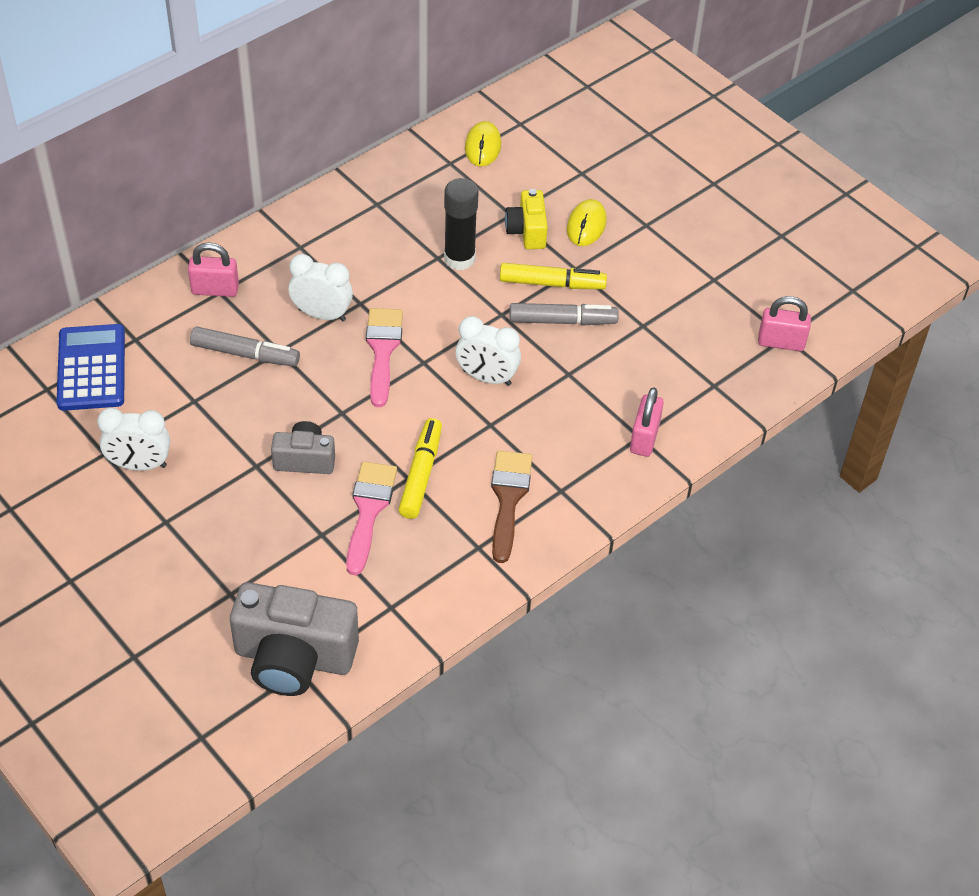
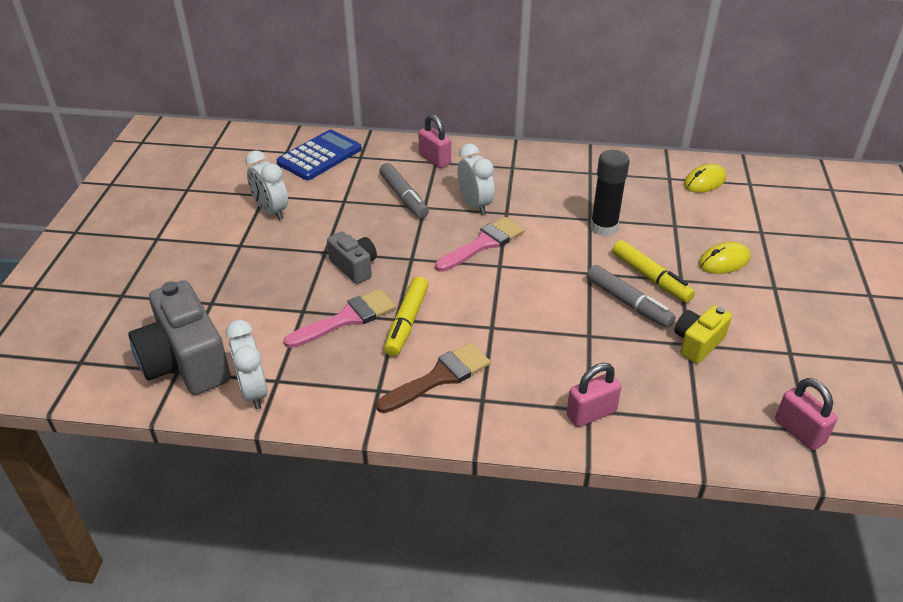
camera: 50 degrees right, 10 degrees down
yellow marker [398,418,442,519] -> yellow marker turned 135 degrees clockwise [384,276,429,357]
white clock [455,316,521,386] -> white clock moved to [226,320,267,409]
yellow camera [505,189,548,249] -> yellow camera moved to [674,305,732,364]

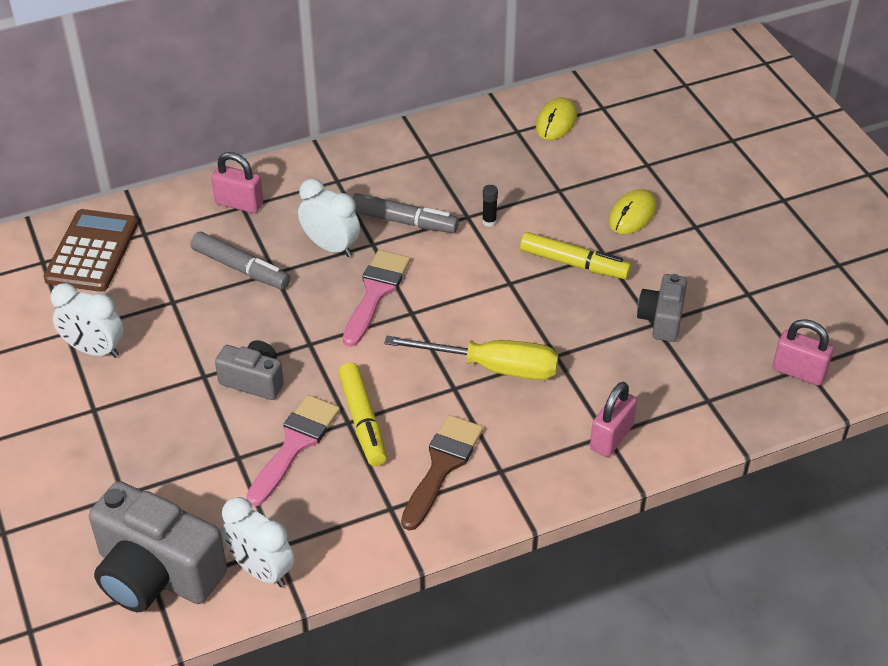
camera: 30 degrees left, 5 degrees up
blue calculator [276,130,362,180] -> brown calculator [43,209,138,292]
grey marker [587,265,676,328] -> grey marker moved to [352,193,459,233]
black glue stick [590,150,630,236] -> black glue stick [482,185,498,227], size x0.44
yellow camera [674,305,732,364] -> grey camera [637,274,687,342]
none -> yellow screwdriver [384,336,558,380]

